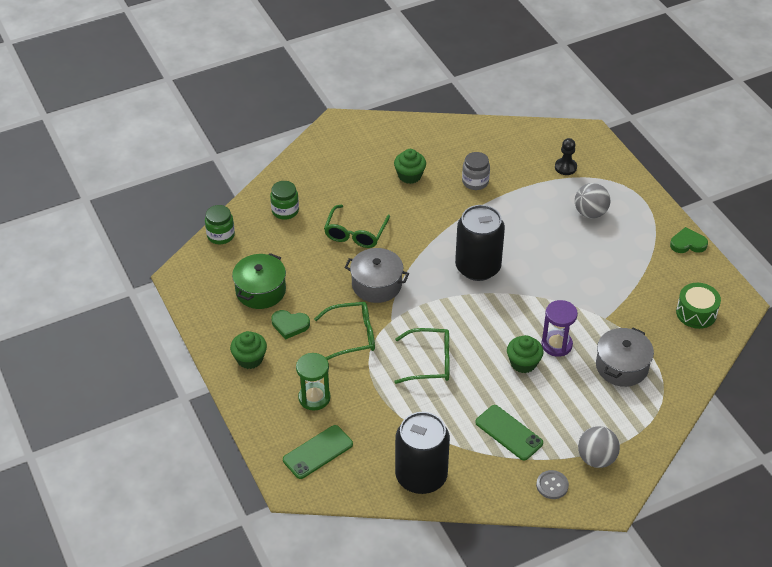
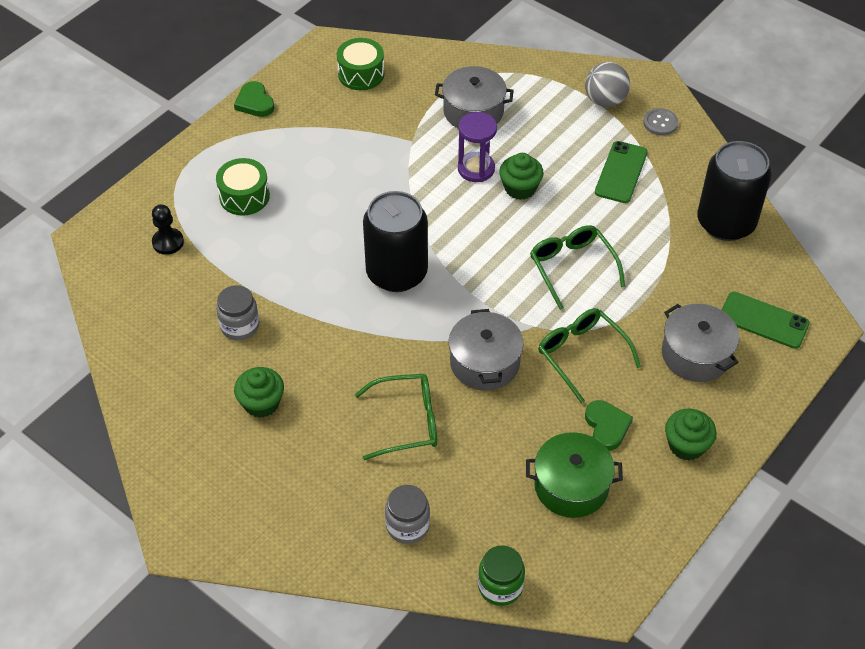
camera: 115 degrees left, 5 degrees up
green jar [270,181,299,220] -> grey jar [385,485,430,544]
green hourglass [296,353,331,411] -> grey pot [662,304,739,382]
grey ball [575,183,610,218] -> green drum [216,158,270,216]

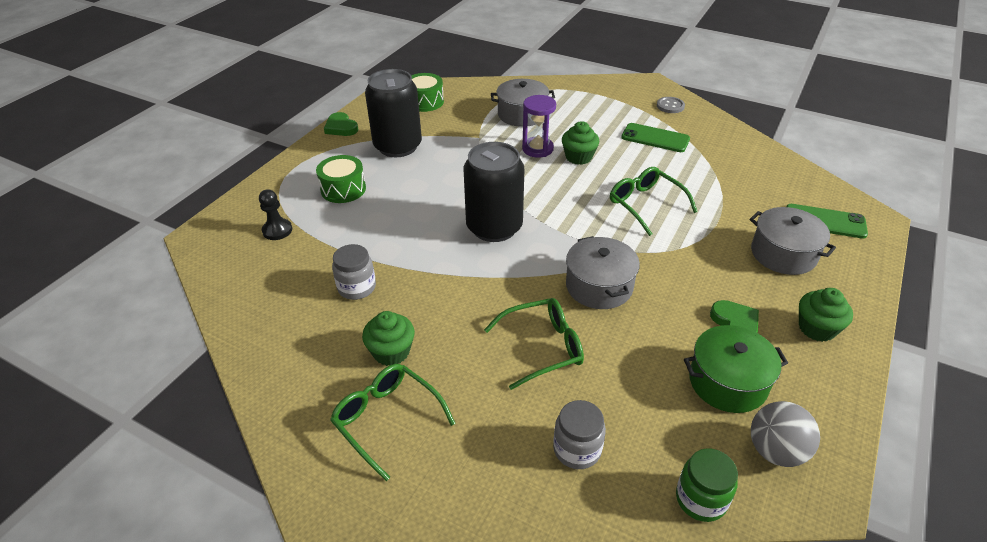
camera: 10 degrees left, 10 degrees down
green glasses [538,308,641,404] -> green glasses moved to [330,364,456,481]
grey ball [585,62,630,107] -> grey ball moved to [751,401,820,467]
green phone [595,141,648,203] -> green phone turned 75 degrees counterclockwise [621,123,690,152]
black can [697,141,772,241] -> black can moved to [365,69,422,157]

